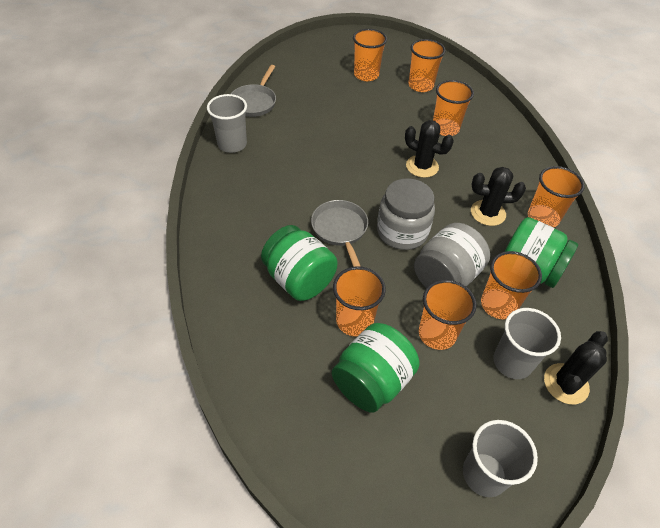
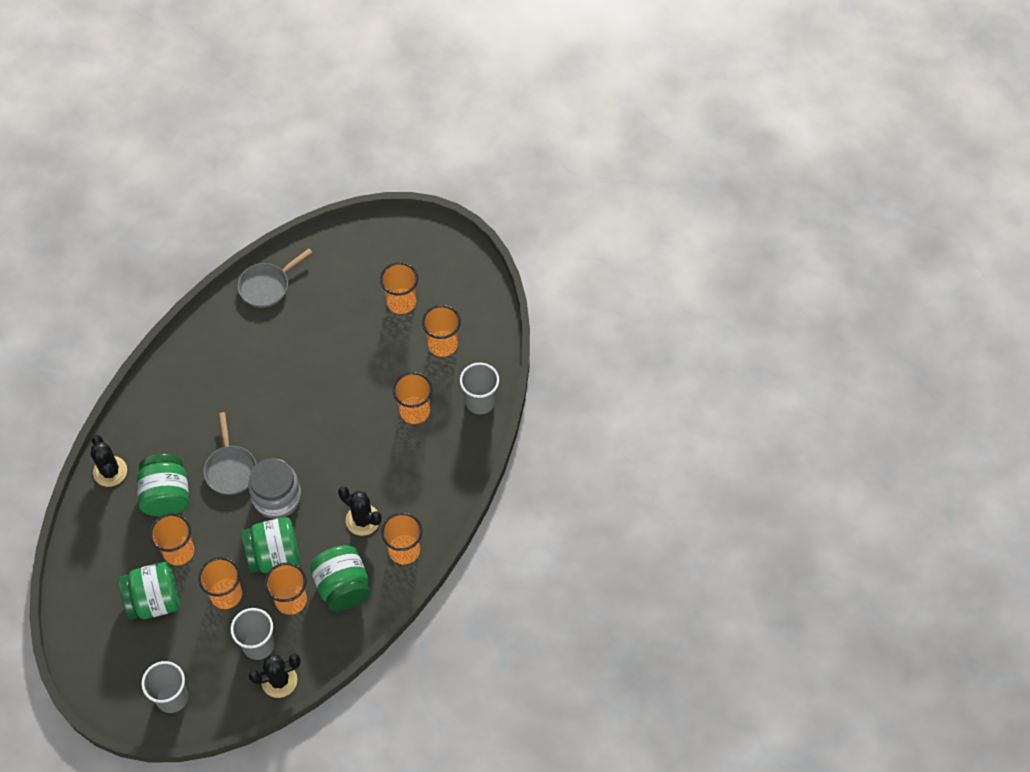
camera: 35 degrees right, 10 degrees up
grey cup [207,94,247,153] -> grey cup moved to [460,363,499,414]
grey pan [311,200,368,267] -> grey pan turned 150 degrees clockwise [204,412,257,495]
black cactus [405,120,454,178] -> black cactus moved to [91,435,127,487]
grey jar [414,223,490,288] -> green jar [241,517,300,573]

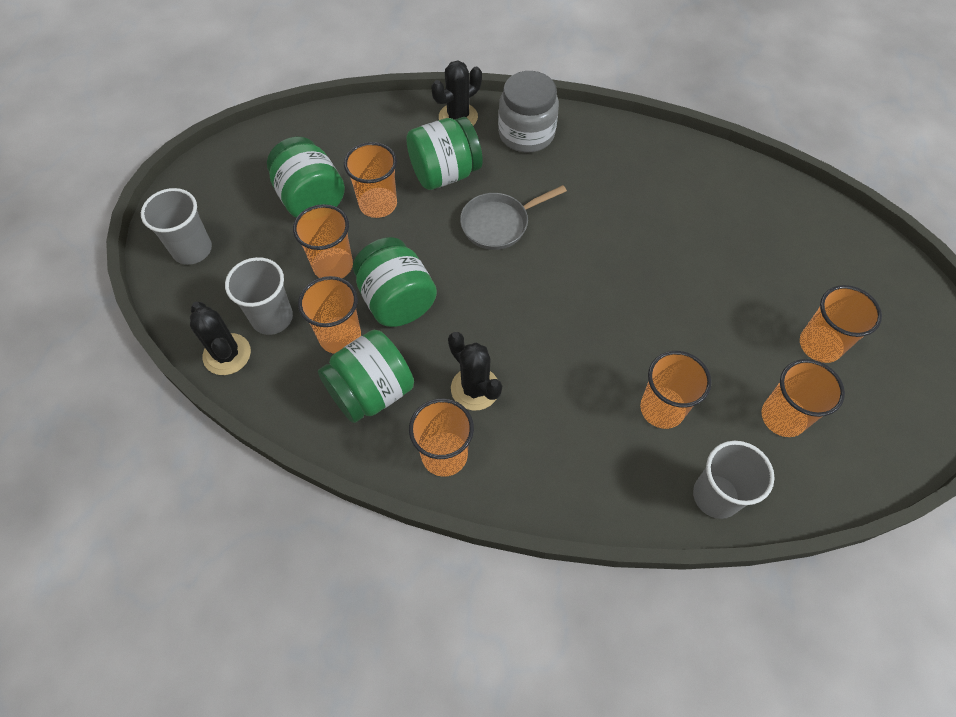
camera: 75 degrees right, 0 degrees up
grey pan [238,249,312,308] -> none
grey jar [248,458,301,519] -> grey jar moved to [498,71,559,153]
black cactus [338,486,382,536] -> black cactus turned 60 degrees counterclockwise [448,332,502,410]

